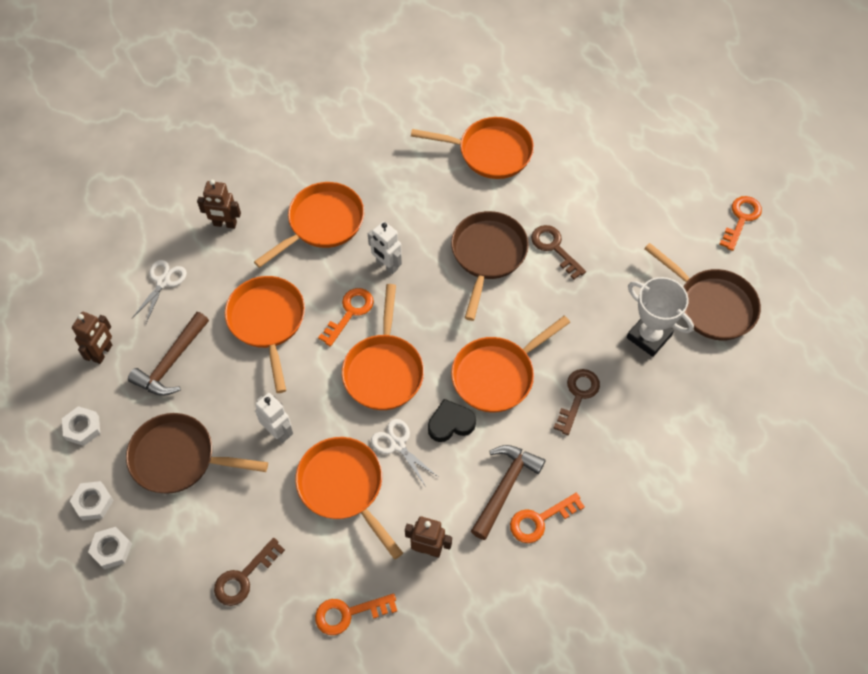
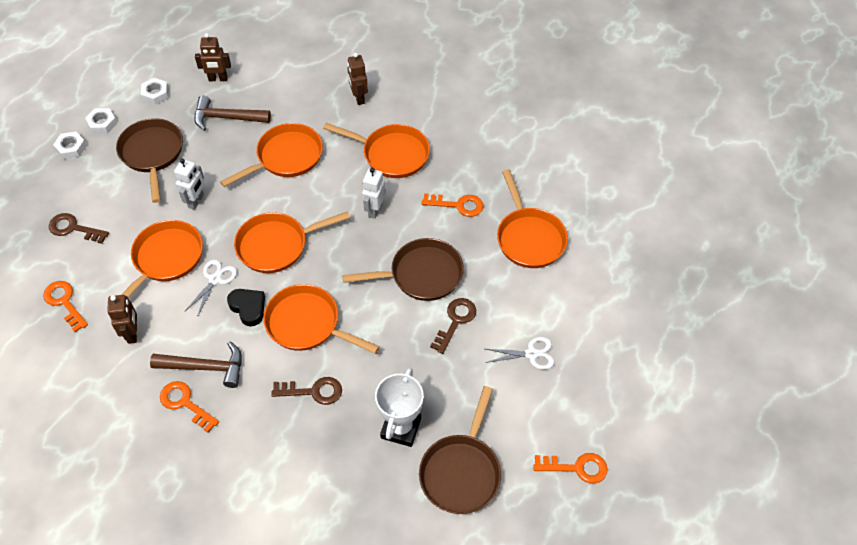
camera: 65 degrees right, 5 degrees down
white scissors [132,260,187,323] -> white scissors moved to [485,337,554,370]
orange key [318,288,374,347] -> orange key moved to [422,193,484,217]

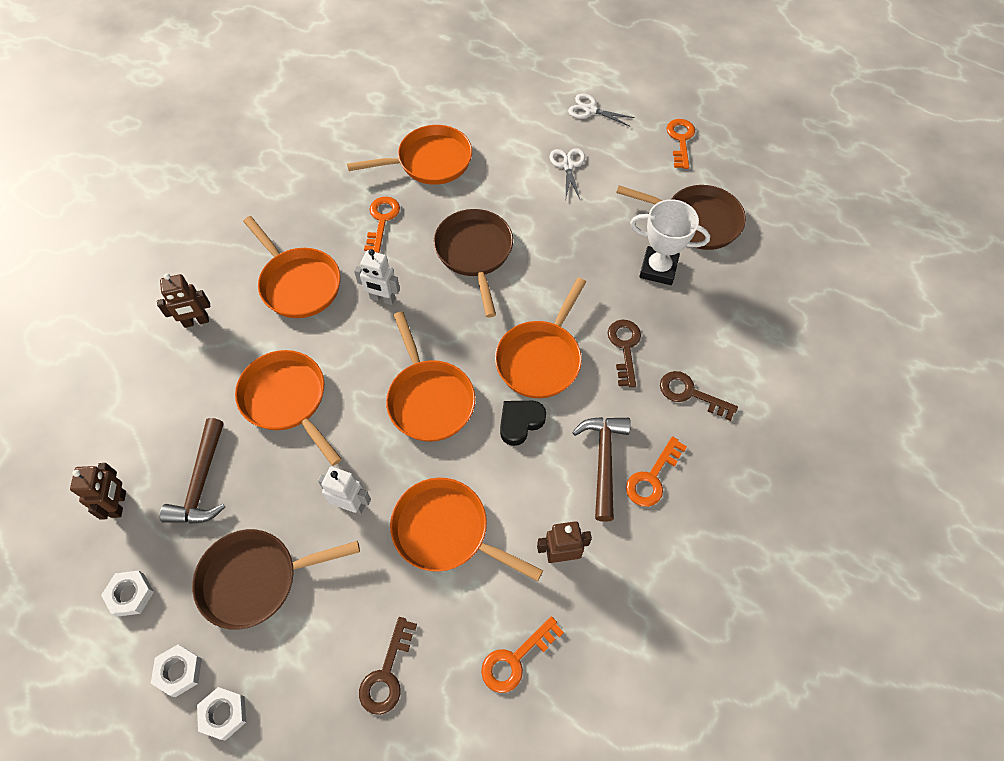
camera: 90 degrees left, 5 degrees up
white scissors [184,259,237,317] -> white scissors moved to [568,93,635,126]
orange pan [323,123,430,178] -> orange pan turned 120 degrees clockwise [243,216,341,318]
brown key [430,298,476,354] -> brown key moved to [660,371,738,421]

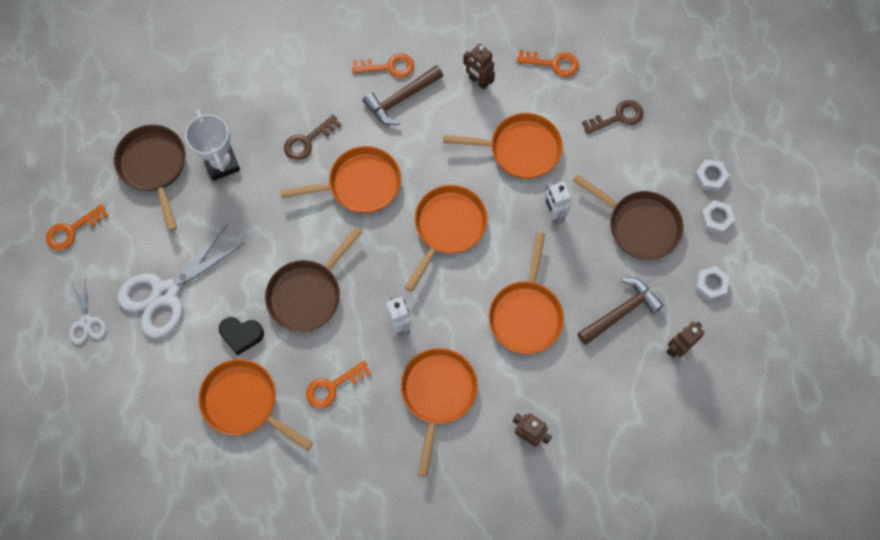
camera: 130 degrees left, 10 degrees up
orange pan [390,478,543,581] -> orange pan turned 75 degrees counterclockwise [443,113,563,179]
black heart [500,401,546,446] -> black heart moved to [219,317,264,356]
white scissors [550,148,585,199] -> white scissors [117,225,245,338], size x1.97
brown key [660,371,738,421] -> none

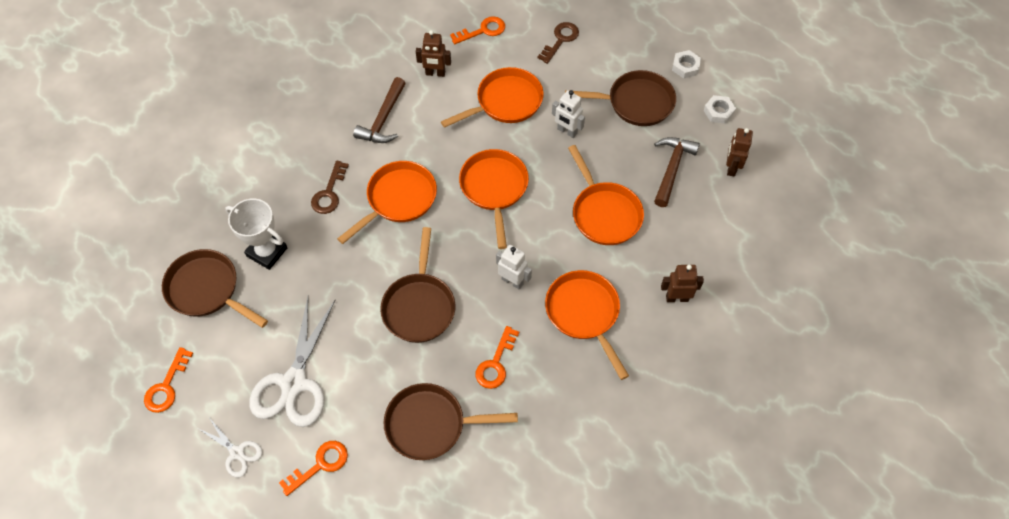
camera: 35 degrees left, 10 degrees down
orange pan [198,359,313,451] -> brown pan [384,383,518,460]
black heart [219,317,264,356] -> none
orange key [352,53,414,78] -> orange key moved to [279,441,348,496]
white nut [694,159,729,191] -> none

